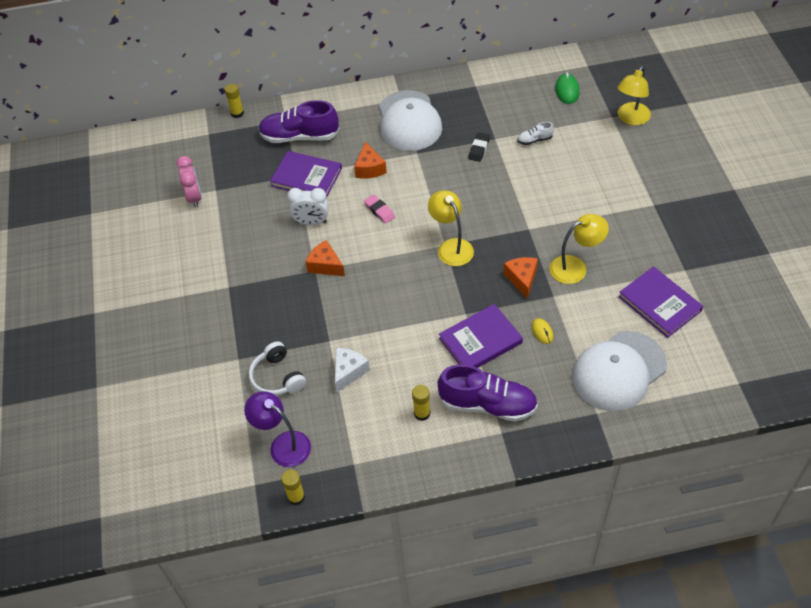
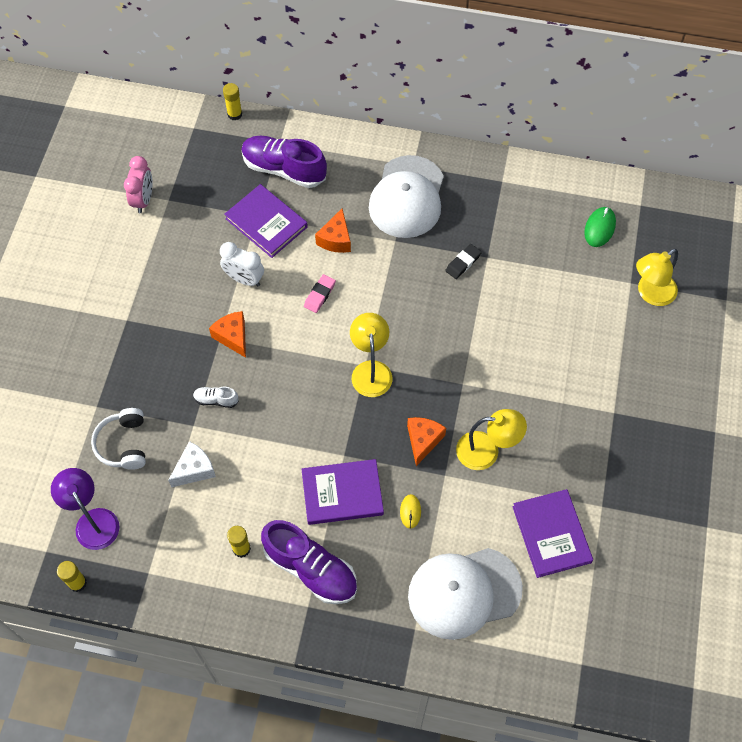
camera: 20 degrees right, 10 degrees up
pink eraser [364,195,395,224] -> pink eraser turned 45 degrees clockwise [304,274,336,313]
white shoe [517,122,554,145] -> white shoe moved to [193,387,239,408]

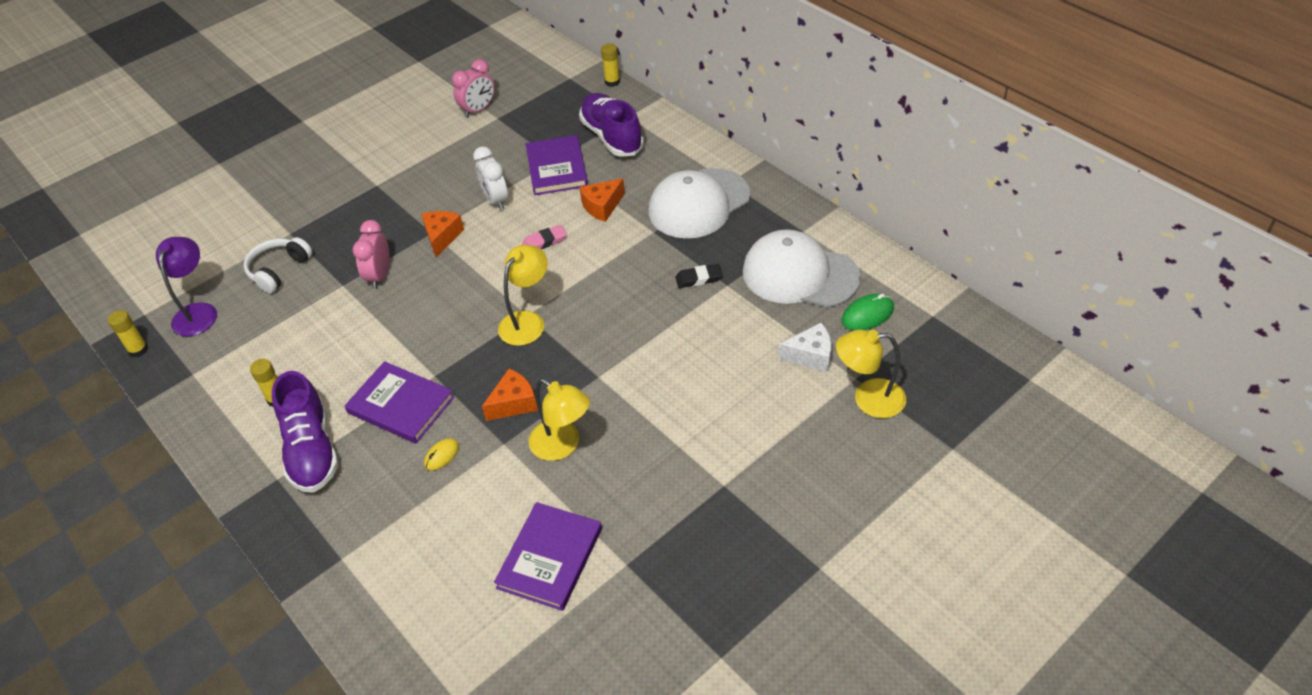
camera: 40 degrees right, 15 degrees down
white cheese [168,441,216,487] -> white cheese moved to [778,323,831,372]
white shoe [193,387,239,408] -> pink clock [352,220,389,289]
white cap [408,548,523,640] -> white cap moved to [743,229,861,308]

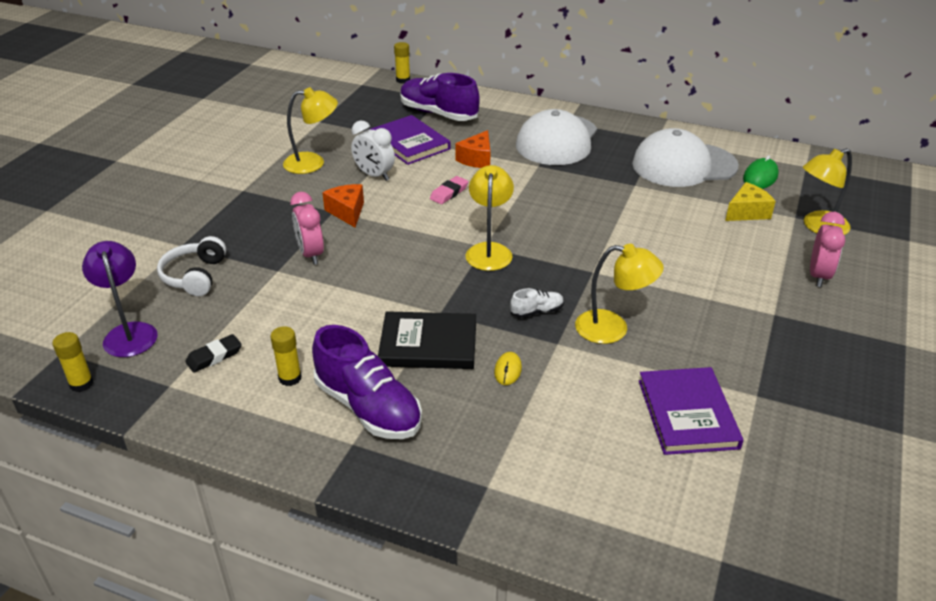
camera: 30 degrees left, 10 degrees down
purple book [345,361,454,444] -> black book [378,311,476,369]
pink clock [452,59,495,118] -> pink clock moved to [810,212,845,287]
orange cheese [482,369,538,421] -> white shoe [510,288,564,318]
black eraser [675,264,723,288] -> black eraser moved to [185,334,242,373]
white cheese [778,323,831,372] -> yellow cheese [725,182,776,221]
none -> yellow lamp [283,87,338,174]

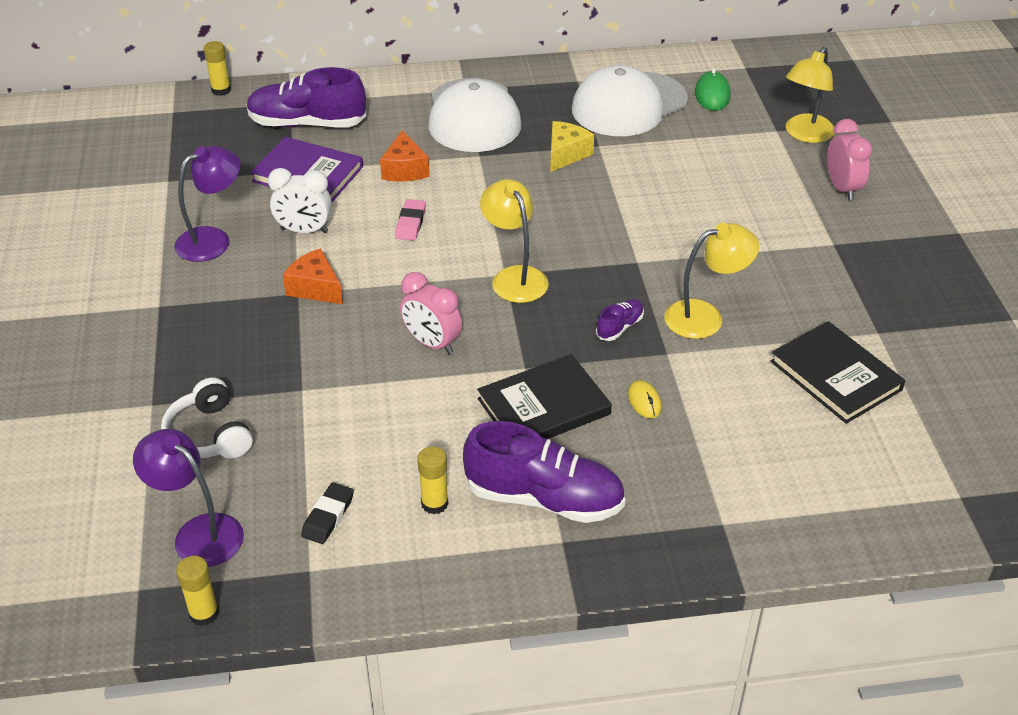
camera: 30 degrees left, 5 degrees up
yellow lamp [283,87,338,174] -> purple lamp [174,146,240,262]
pink clock [290,192,324,265] -> pink clock moved to [400,272,462,354]
white shoe [510,288,564,318] -> purple shoe [596,299,644,341]
purple book [639,367,743,455] -> black book [770,321,905,424]
yellow cheese [725,182,776,221] -> yellow cheese moved to [550,121,594,172]

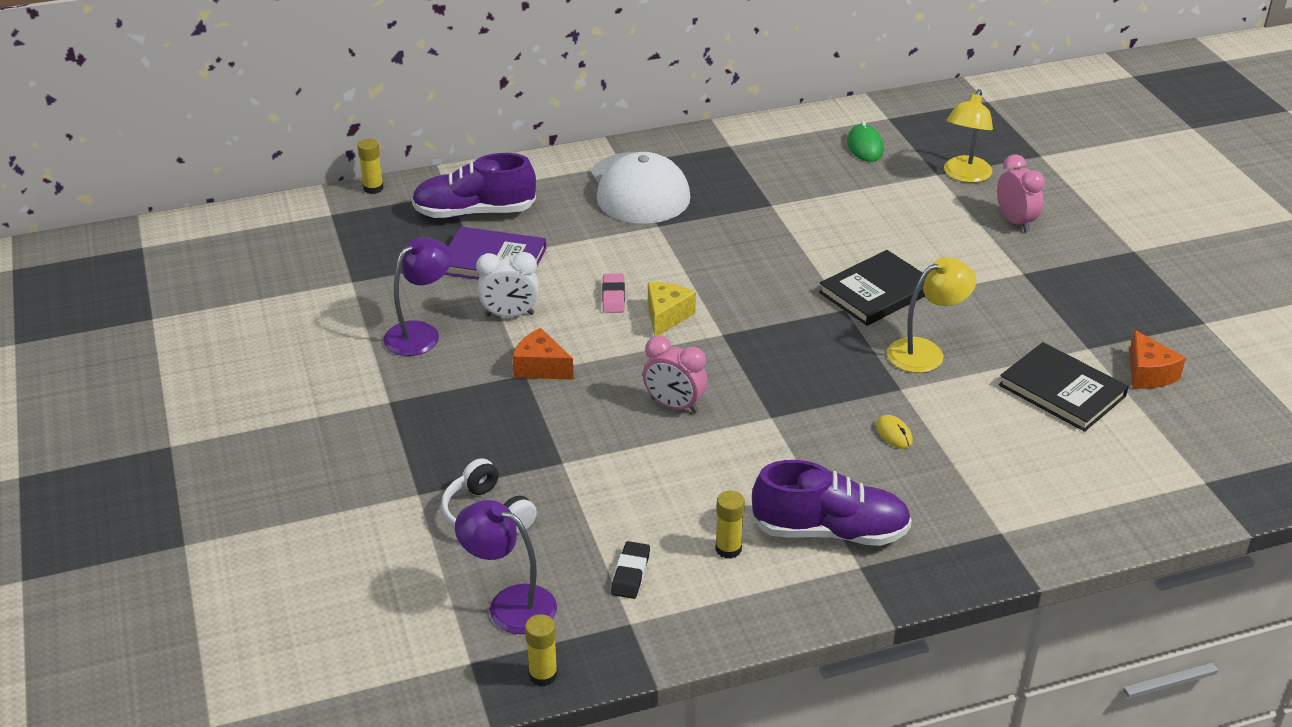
camera: 10 degrees left, 5 degrees down
orange cheese [380,130,430,182] -> orange cheese moved to [1130,330,1186,389]
black book [477,354,612,439] -> black book moved to [819,250,925,326]
yellow lamp [480,179,549,303] -> none
yellow cheese [550,121,594,172] -> yellow cheese moved to [648,282,696,336]
white cap [572,65,688,136] -> none
purple shoe [596,299,644,341] -> none

